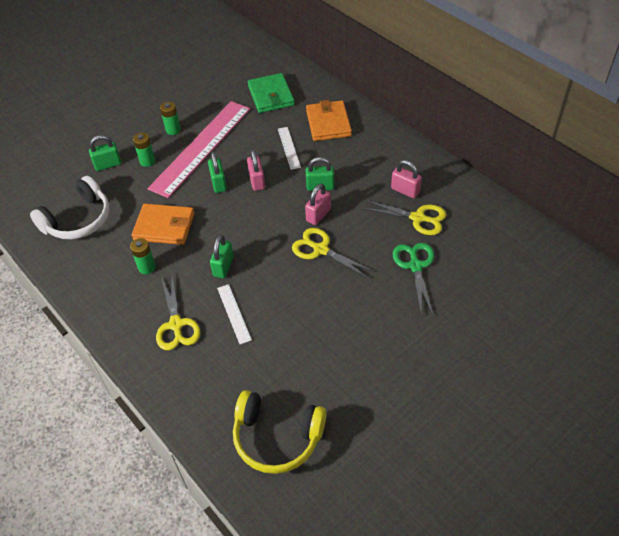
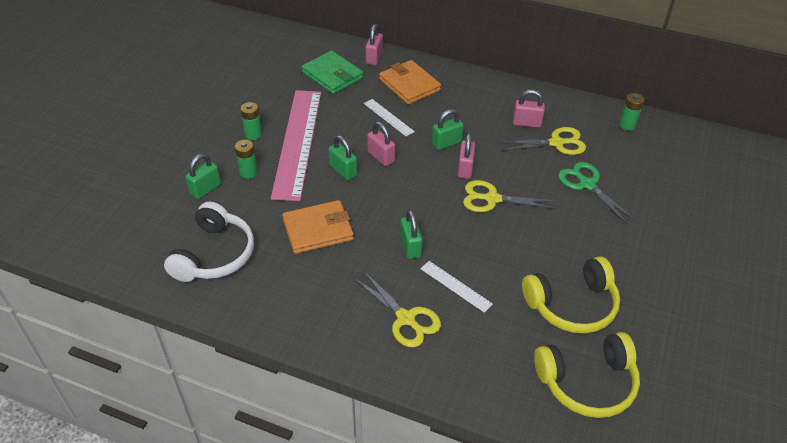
camera: 30 degrees left, 5 degrees down
green battery [130,238,156,274] -> green battery moved to [619,93,644,130]
none -> pink padlock [365,24,383,65]
none -> yellow headphones [522,256,620,333]

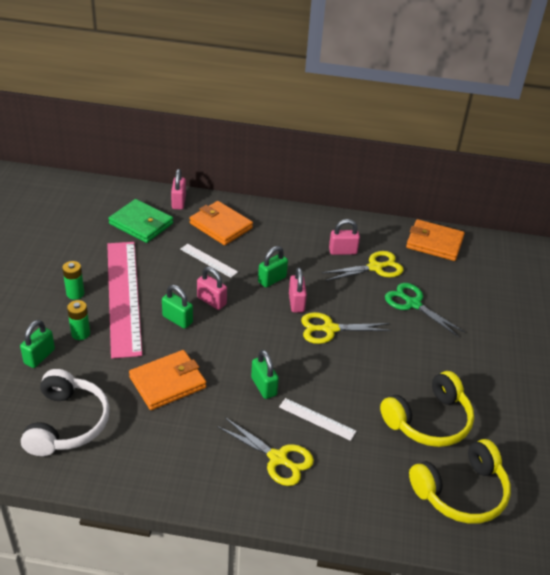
camera: 15 degrees left, 5 degrees down
green battery [619,93,644,130] -> orange wallet [406,219,465,261]

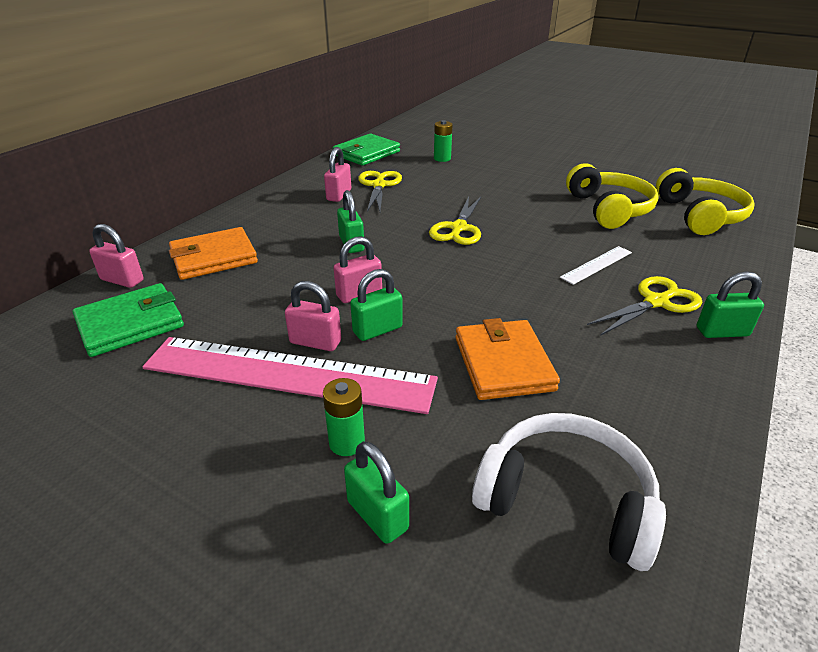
camera: 65 degrees left, 5 degrees down
green battery [62,261,85,300] -> green battery moved to [434,120,453,162]
white ruler [180,244,238,278] -> none
green padlock [251,350,279,399] -> green padlock moved to [697,271,764,338]
pink padlock [289,267,307,313] -> pink padlock moved to [285,281,341,351]
green scissors [385,283,465,337] -> none
orange wallet [406,219,465,261] -> green wallet [333,134,400,166]

